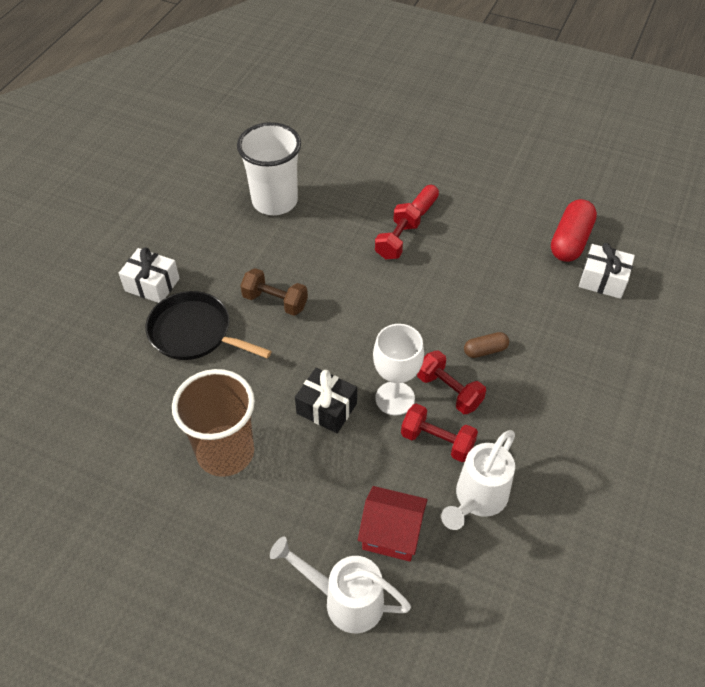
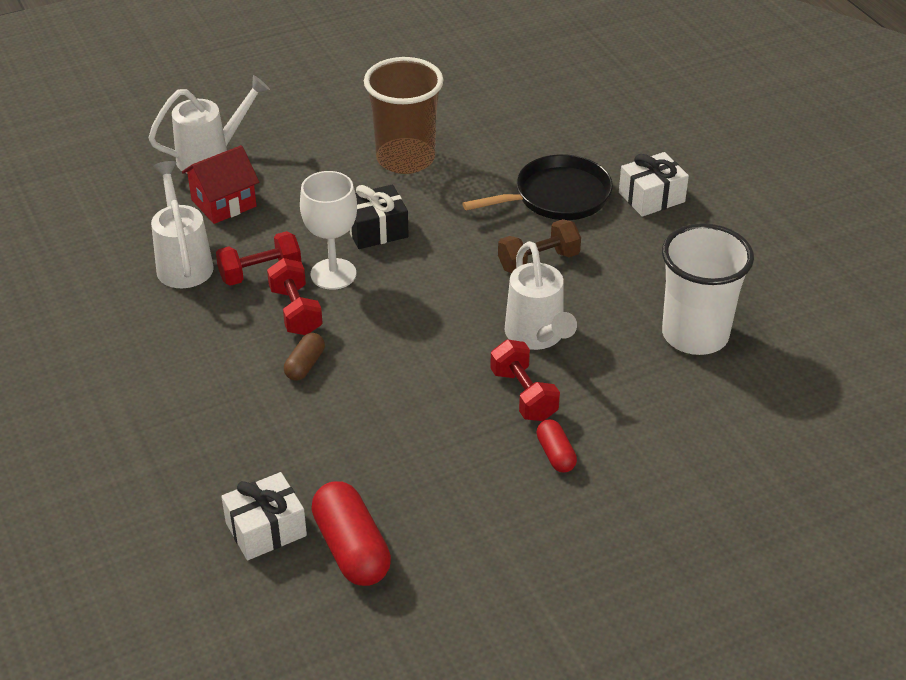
camera: 130 degrees right, 10 degrees down
red dumbbell [417,350,486,414] -> red dumbbell turned 75 degrees clockwise [267,258,323,335]
none -> white watering can [505,241,577,350]

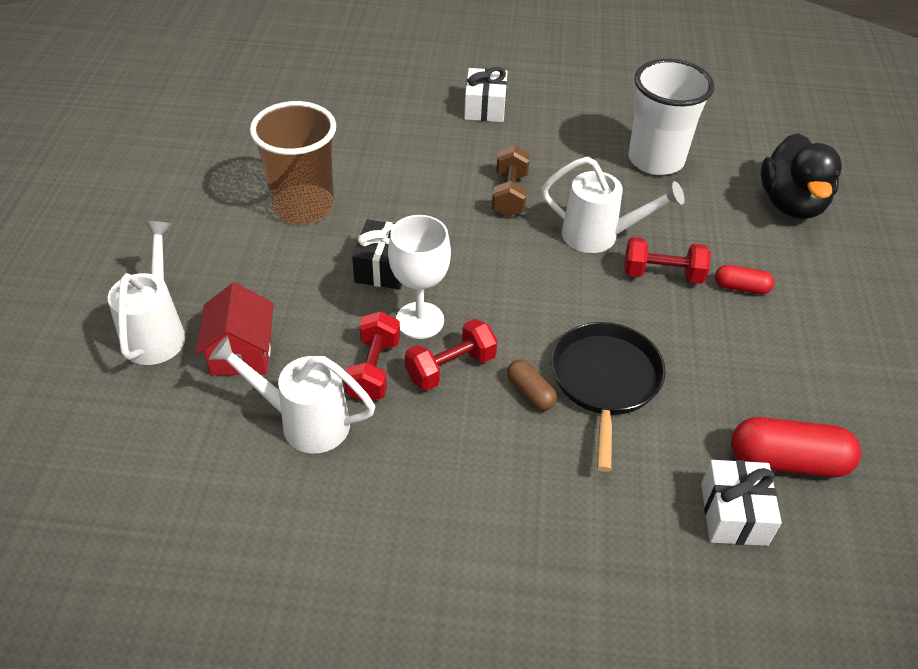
camera: 60 degrees left, 5 degrees up
red dumbbell [267,258,323,335] -> red dumbbell turned 45 degrees counterclockwise [405,319,497,390]
black pan [462,154,613,220] -> black pan moved to [551,322,666,472]
none -> black duck [761,133,842,219]

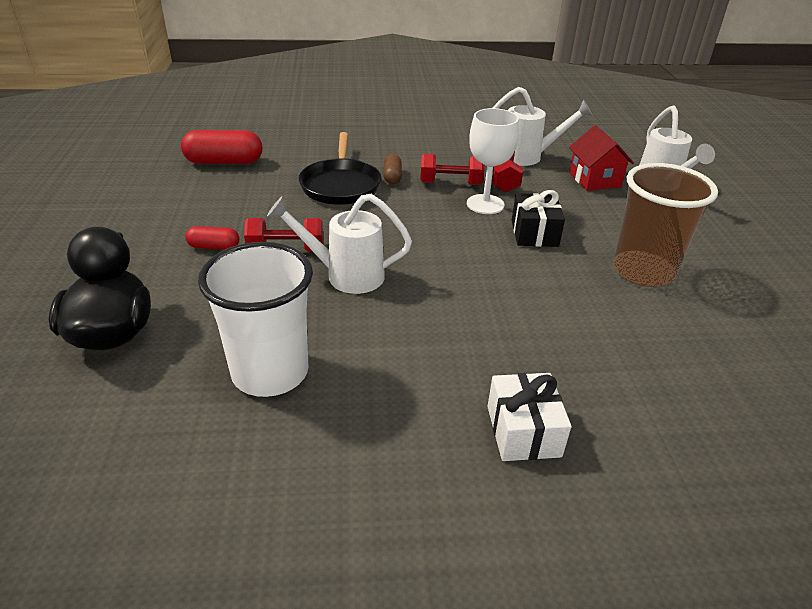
camera: 170 degrees right, 10 degrees down
red dumbbell [405,319,497,390] -> red dumbbell turned 45 degrees clockwise [420,154,485,185]
brown dumbbell [492,145,530,217] -> none
brown capsule [507,360,557,411] -> brown capsule turned 45 degrees clockwise [383,154,402,184]
white gift [701,460,782,546] -> none

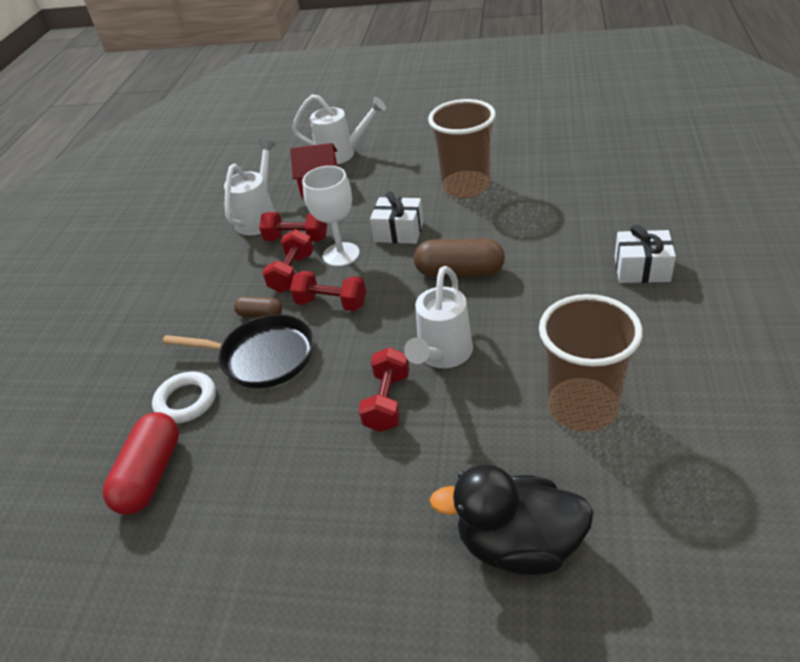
camera: 70 degrees left, 5 degrees up
red capsule [185,226,240,250] -> none
white cup [198,242,313,397] -> brown cup [539,294,643,432]
black gift [512,190,565,247] -> white gift [370,191,424,244]
none -> white ring [152,371,216,424]
none -> red dumbbell [290,271,366,311]
none -> brown capsule [414,239,505,277]

